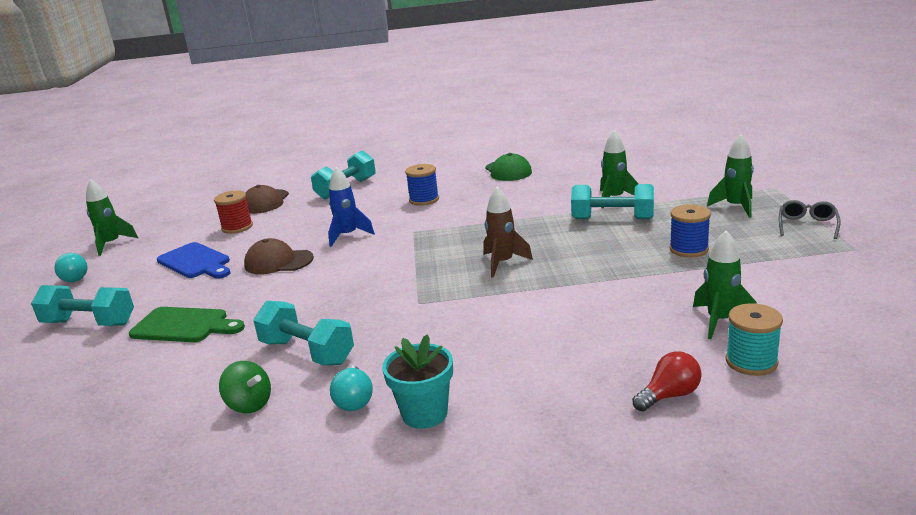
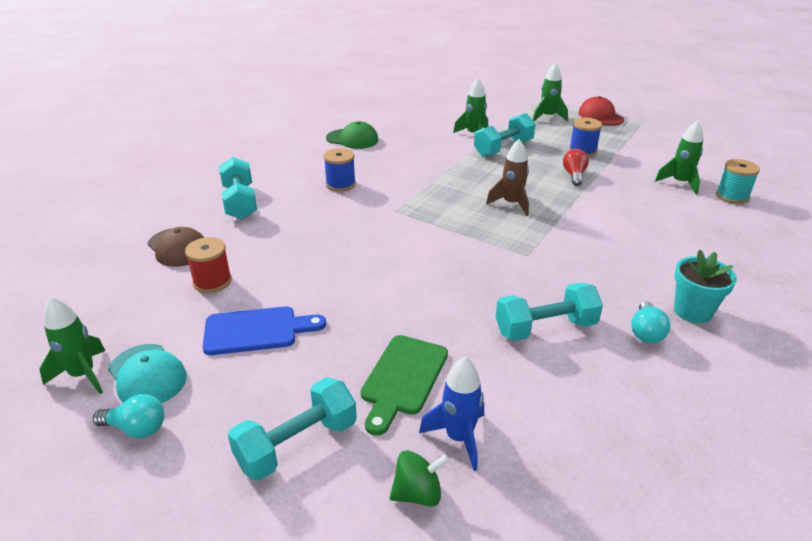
camera: 55 degrees left, 10 degrees up
green cutting board [129,307,245,342] -> green cutting board turned 150 degrees clockwise [361,335,448,436]
green spinning top [219,361,271,413] -> green spinning top moved to [390,450,450,506]
brown cap [244,238,314,274] -> none
blue rocket [328,167,375,247] -> blue rocket moved to [419,357,484,471]
turquoise light bulb [330,365,373,411] -> turquoise light bulb turned 75 degrees clockwise [631,301,670,343]
red light bulb [632,351,701,412] -> red light bulb moved to [563,149,589,186]
grey glasses [779,200,841,239] -> red cap [578,96,625,126]
none -> turquoise cap [108,344,187,403]

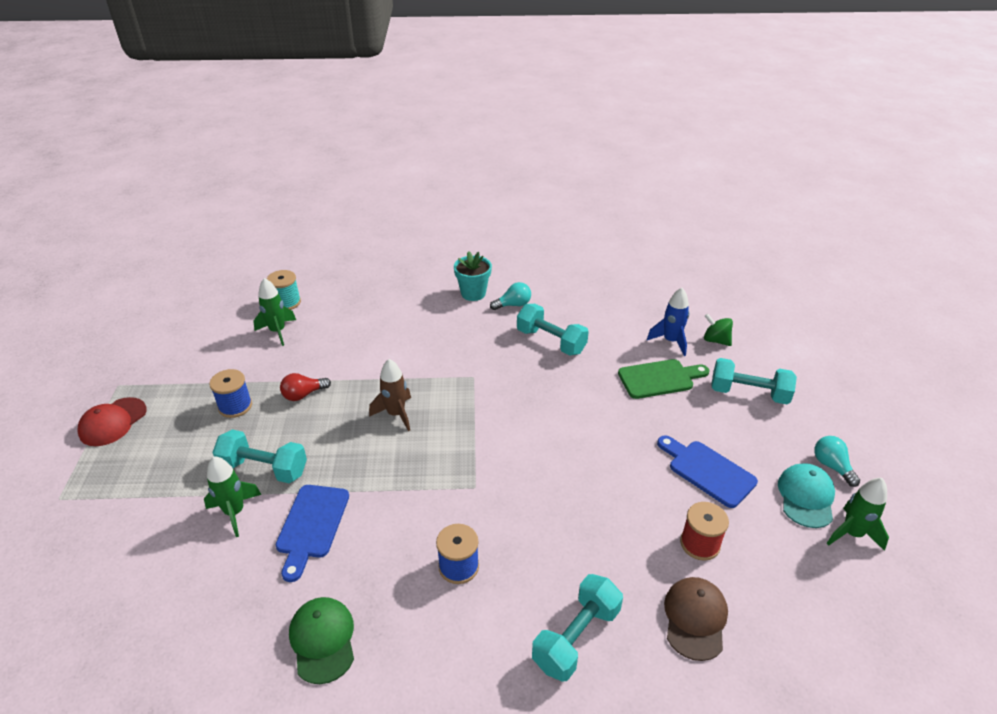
camera: 125 degrees left, 5 degrees up
green rocket [533,62,568,121] -> none
none -> blue cutting board [276,485,349,582]

